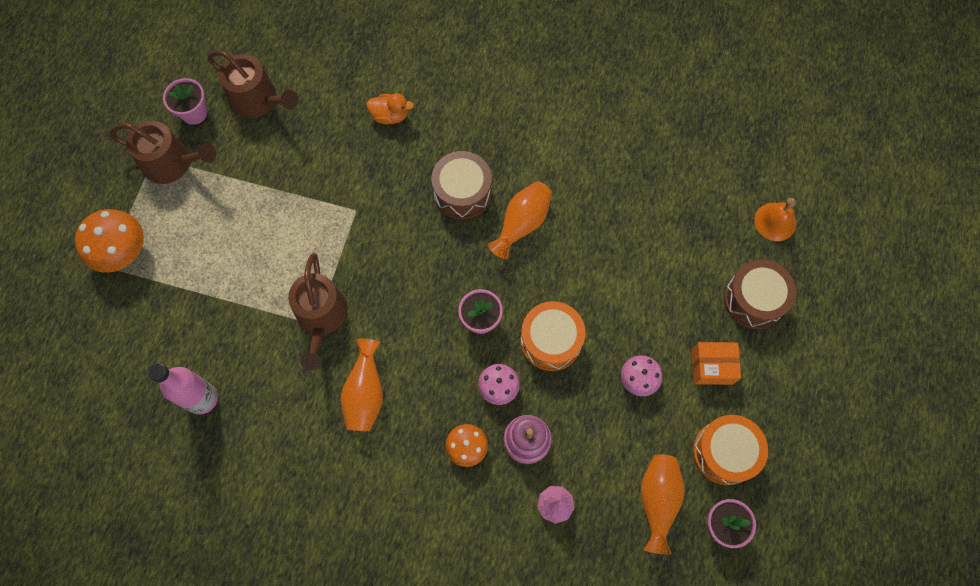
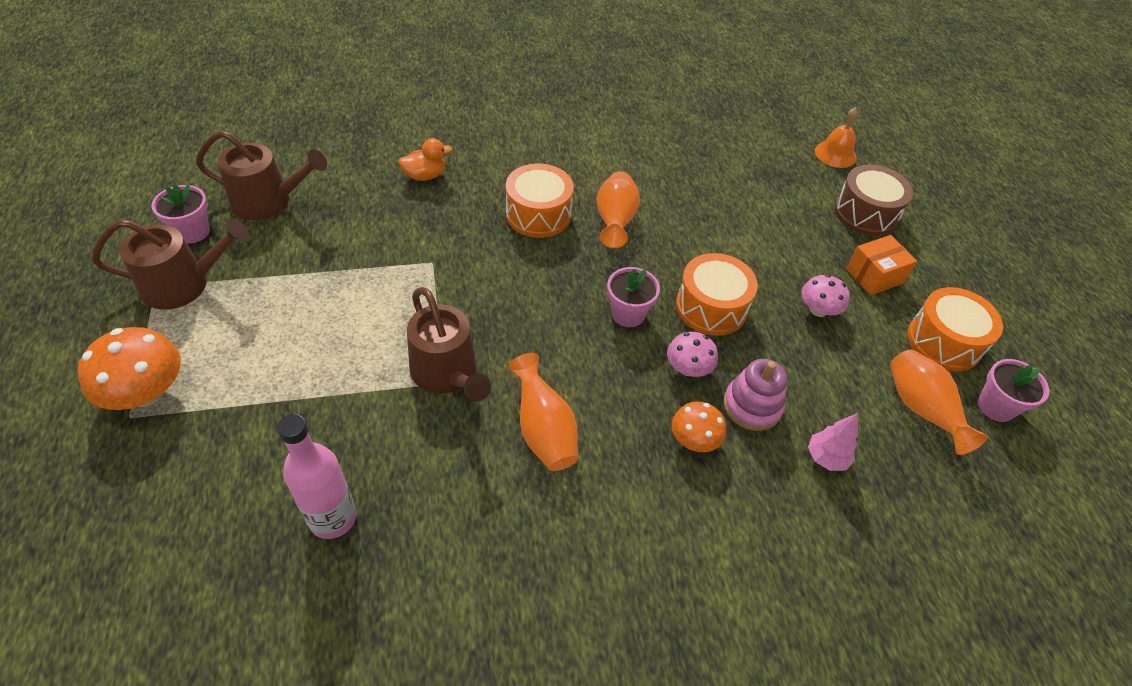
camera: 30 degrees left, 20 degrees down
brown drum [432,151,492,219] -> orange drum [506,163,574,238]

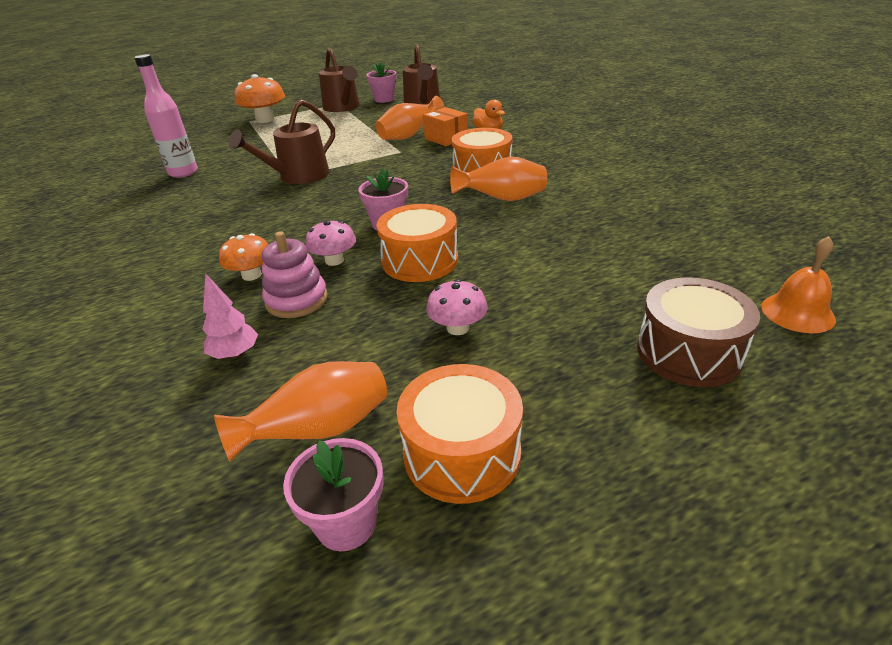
camera: 80 degrees right, 15 degrees down
orange vase [508,353,578,471] -> orange vase moved to [376,96,445,140]
orange box [846,235,917,295] -> orange box moved to [423,107,468,146]

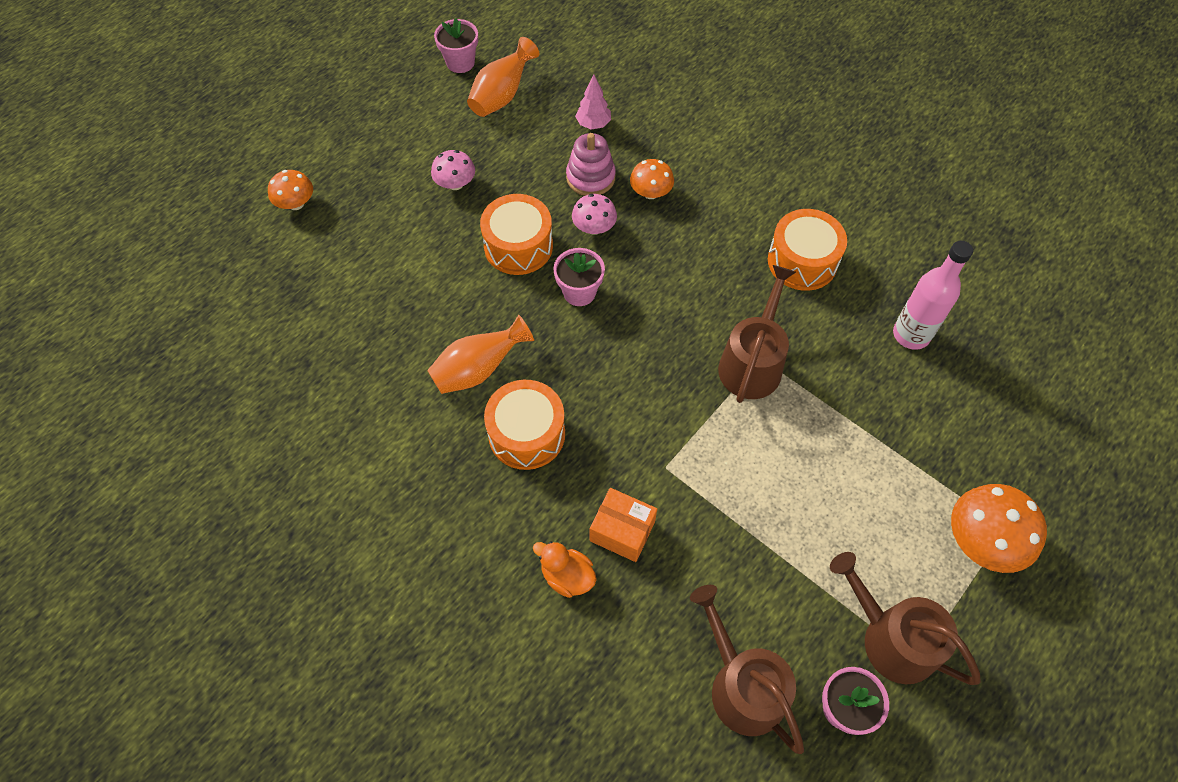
camera: 155 degrees right, 25 degrees up
orange vase [376,96,445,140] -> none
orange drum [397,364,523,504] -> orange drum moved to [768,209,847,291]
brown drum [637,277,760,387] -> orange mushroom [268,170,313,210]
orange bell [762,236,836,333] -> none

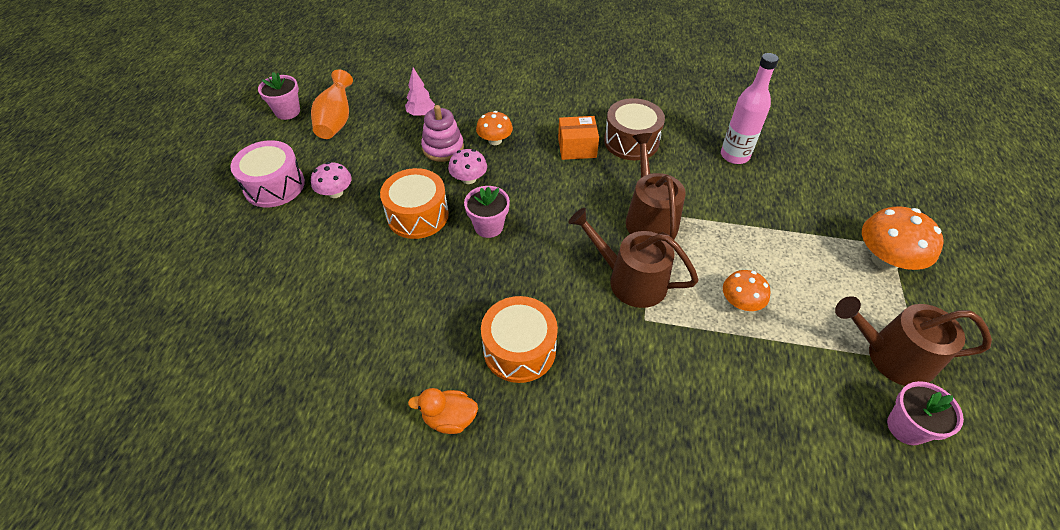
camera: 30 degrees left, 10 degrees down
orange mushroom [268,170,313,210] -> orange mushroom moved to [723,270,771,311]
orange vase [427,315,534,394] -> none
orange duck [533,541,597,598] -> orange duck moved to [408,388,478,434]
orange box [590,488,657,562] -> orange box moved to [558,116,599,160]
brown watering can [690,585,804,754] -> brown watering can moved to [568,208,699,308]
orange drum [768,209,847,291] -> brown drum [604,98,665,160]
none -> pink drum [230,140,305,207]

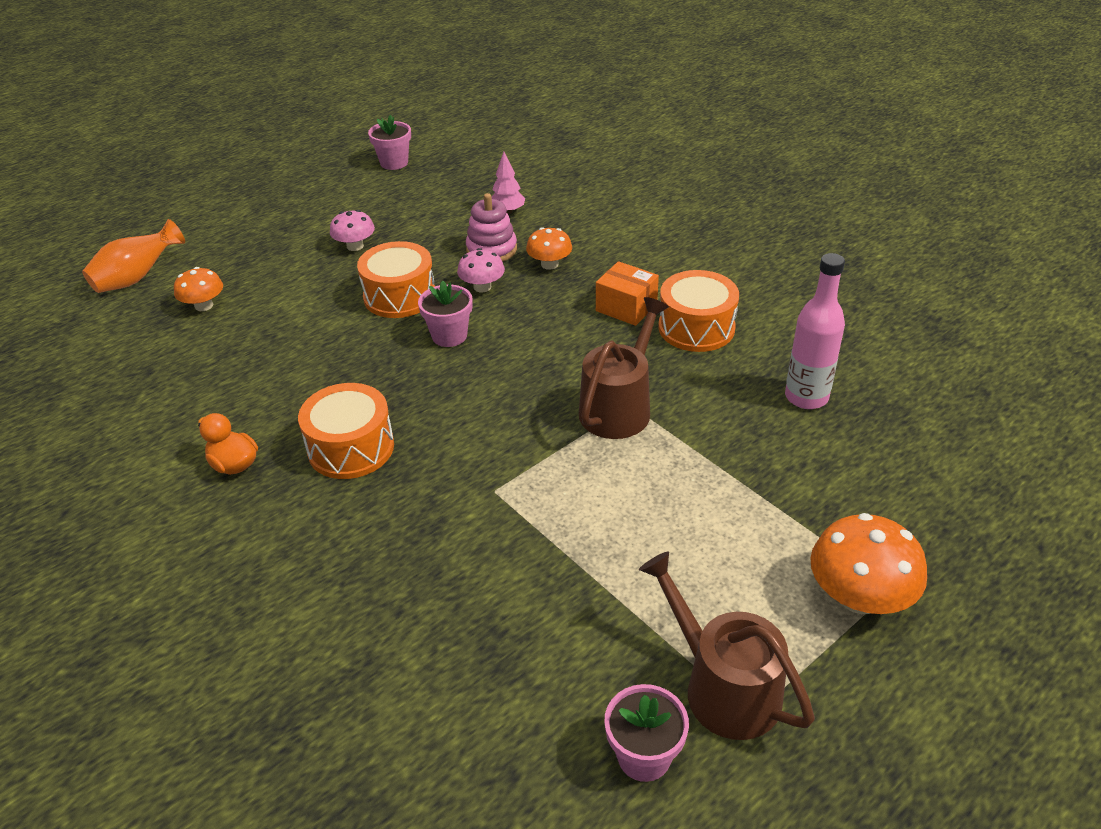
camera: 40 degrees right, 10 degrees down
pink drum [230,140,305,207] -> none
orange vase [311,70,353,139] -> orange vase moved to [82,219,185,293]
brown watering can [568,208,699,308] -> none
brown drum [604,98,665,160] -> orange drum [658,270,739,352]
orange mushroom [723,270,771,311] -> orange mushroom moved to [174,267,223,311]

